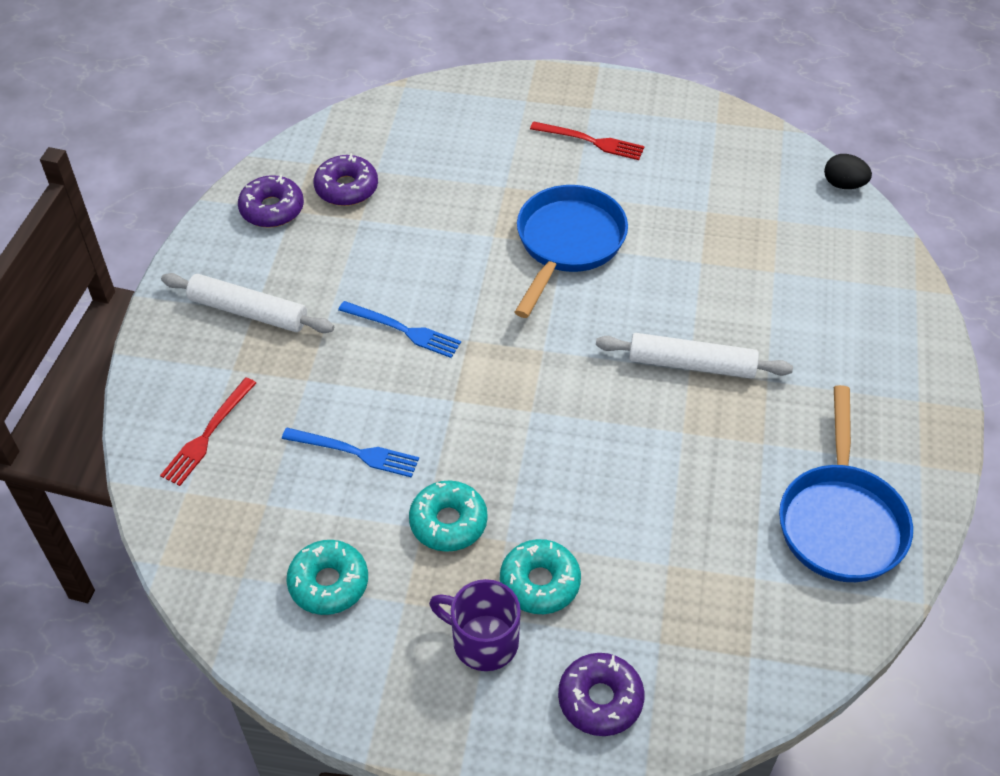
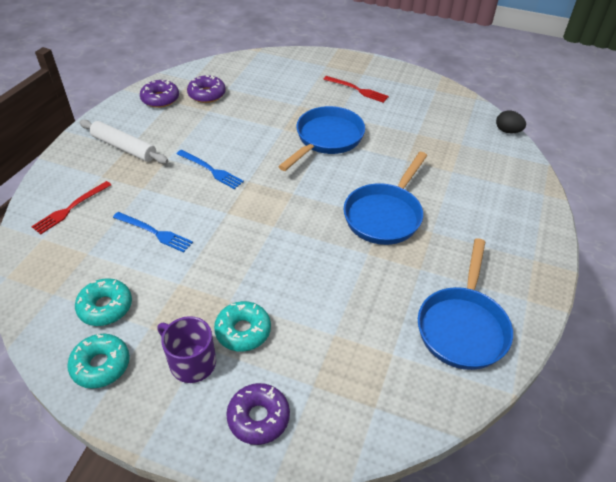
camera: 10 degrees right, 5 degrees down
turquoise donut [409,480,488,552] -> turquoise donut moved to [67,334,130,389]
white rolling pin [596,333,793,379] -> blue pan [343,152,427,245]

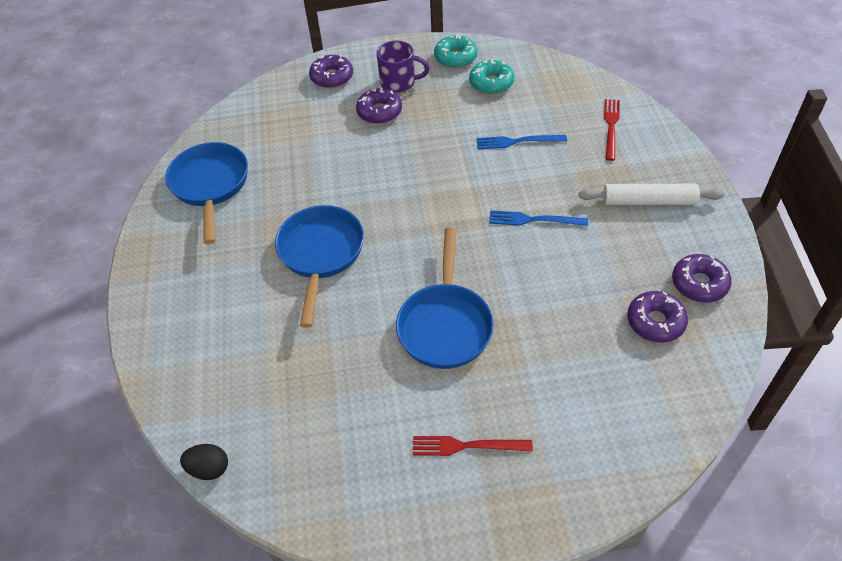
camera: 155 degrees right, 5 degrees up
turquoise donut [214,301,271,352] -> purple donut [356,88,402,124]

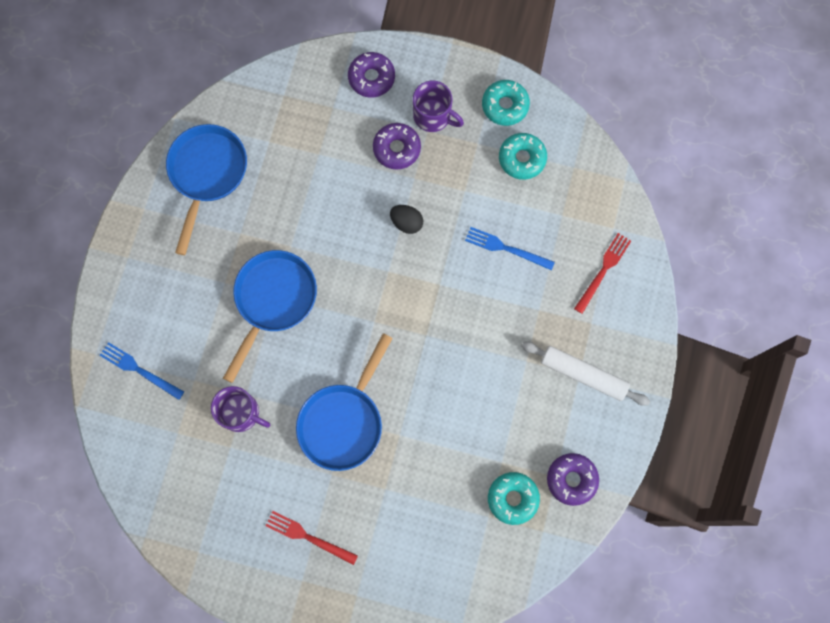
camera: 20 degrees right, 25 degrees up
black egg [180,444,228,480] -> black egg moved to [390,205,423,234]
blue fork [489,210,588,226] -> blue fork moved to [99,342,184,400]
purple donut [627,291,688,342] -> turquoise donut [488,472,540,525]
none -> purple mug [211,386,270,432]

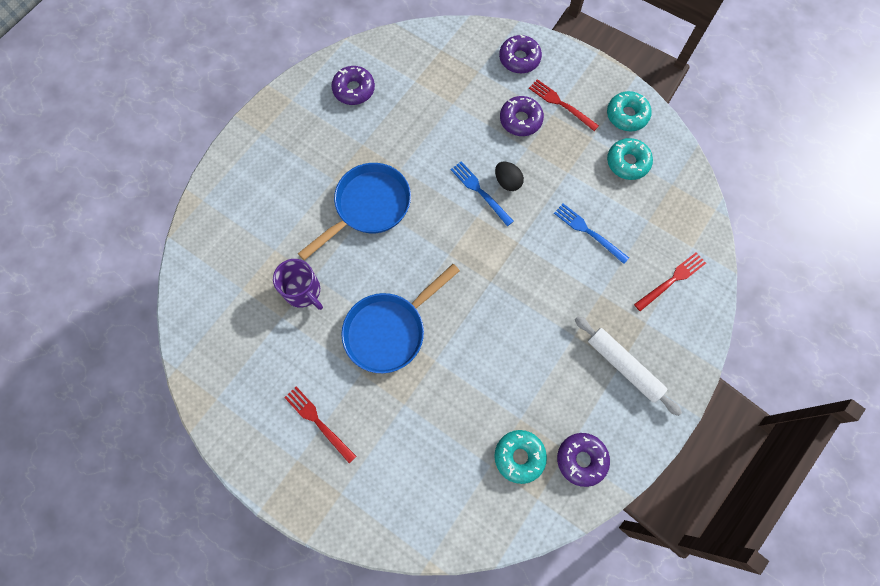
camera: 20 degrees right, 5 degrees down
blue fork [99,342,184,400] -> blue fork moved to [451,161,514,226]
blue pan [166,124,247,255] -> purple donut [332,66,375,105]
purple mug [413,81,464,132] -> red fork [529,79,599,131]

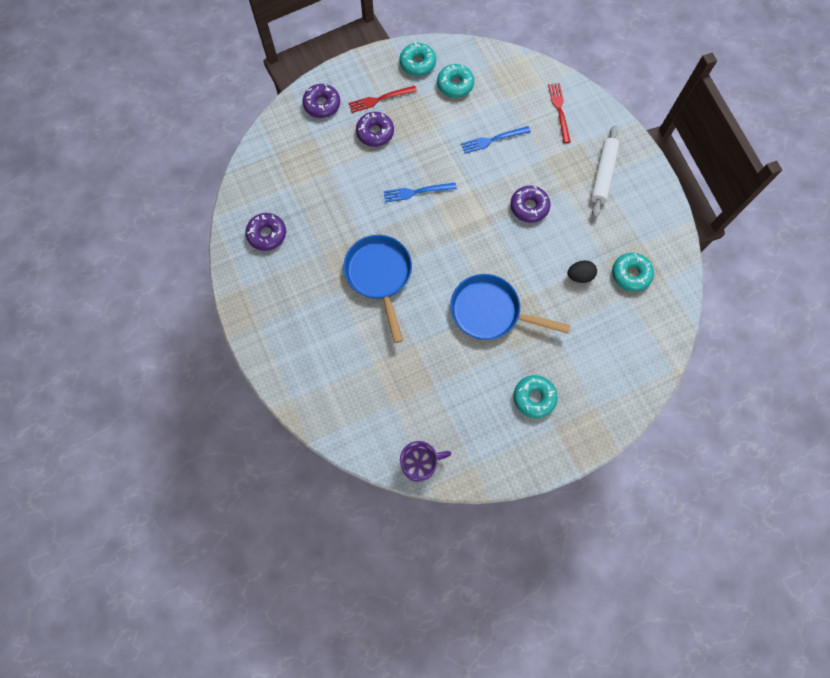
camera: 60 degrees left, 0 degrees up
purple mug [273,259,323,310] -> purple mug moved to [400,441,451,482]
red fork [284,387,356,463] -> turquoise donut [513,375,558,418]
blue pan [341,264,460,373] -> blue pan turned 120 degrees clockwise [450,274,570,340]
black egg [495,161,524,191] -> black egg moved to [567,260,597,283]
purple donut [557,433,610,487] -> purple donut moved to [510,185,550,223]
white rolling pin [575,316,682,416] -> white rolling pin turned 60 degrees counterclockwise [591,125,619,218]

